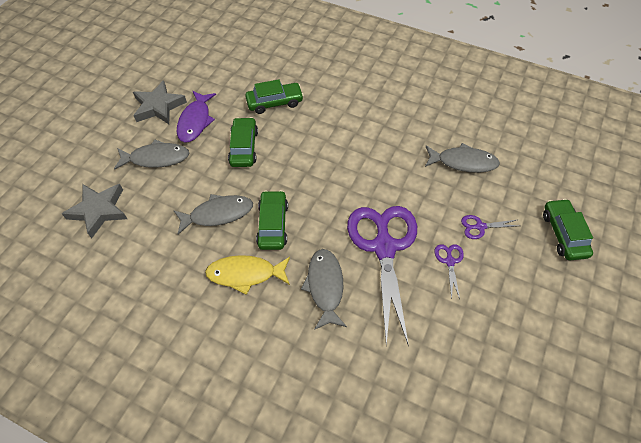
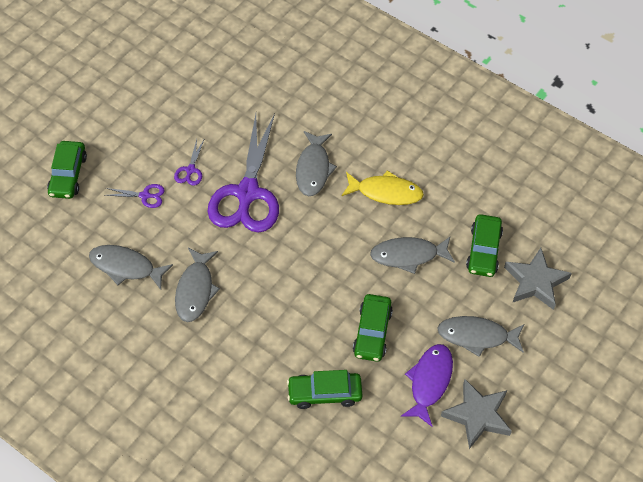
camera: 170 degrees left, 0 degrees up
green car [256,190,288,250] -> green car moved to [466,214,503,277]
none -> grey fish [175,248,220,322]

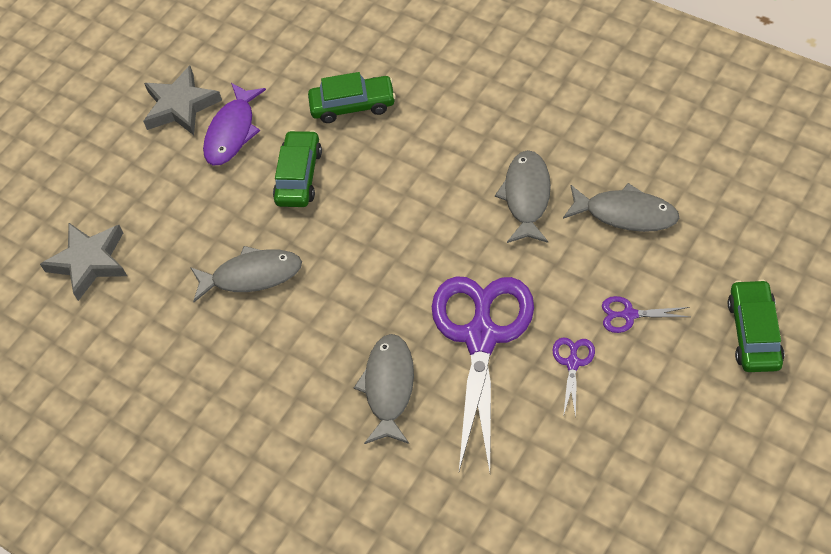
camera: 175 degrees left, 0 degrees up
yellow fish [341,170,424,205] -> none
grey fish [437,316,524,357] -> none
green car [466,214,503,277] -> none

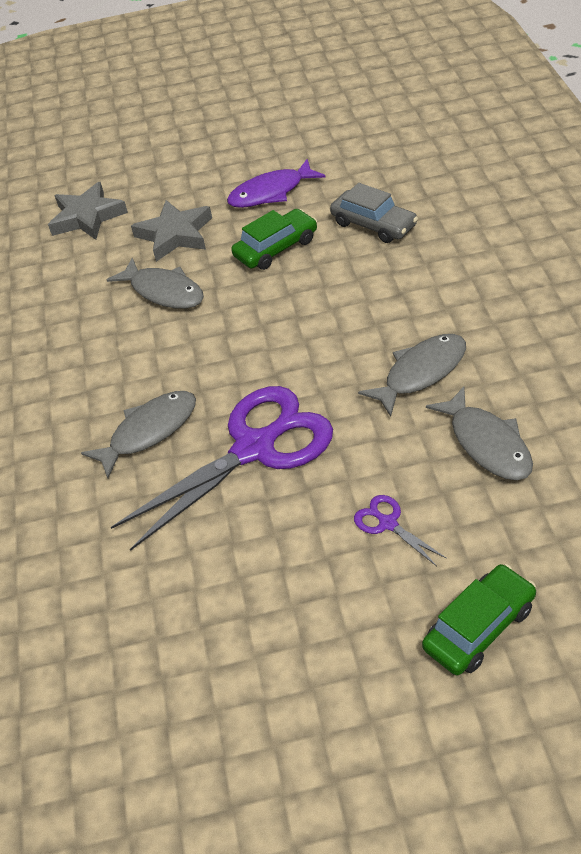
camera: 45 degrees right, 10 degrees down
grey star [143,66,222,135] -> grey star moved to [131,200,212,262]
green car [308,72,396,123] -> grey car [330,183,418,243]
purple scissors [553,337,595,417] -> none

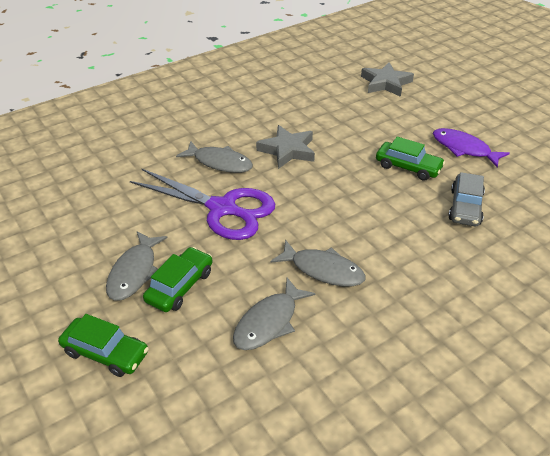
camera: 60 degrees right, 5 degrees down
grey fish [107,258,204,309] -> grey fish moved to [106,231,167,301]
grey star [131,200,212,262] -> grey star moved to [256,125,315,169]
purple scissors [354,495,447,566] -> green car [143,247,213,312]

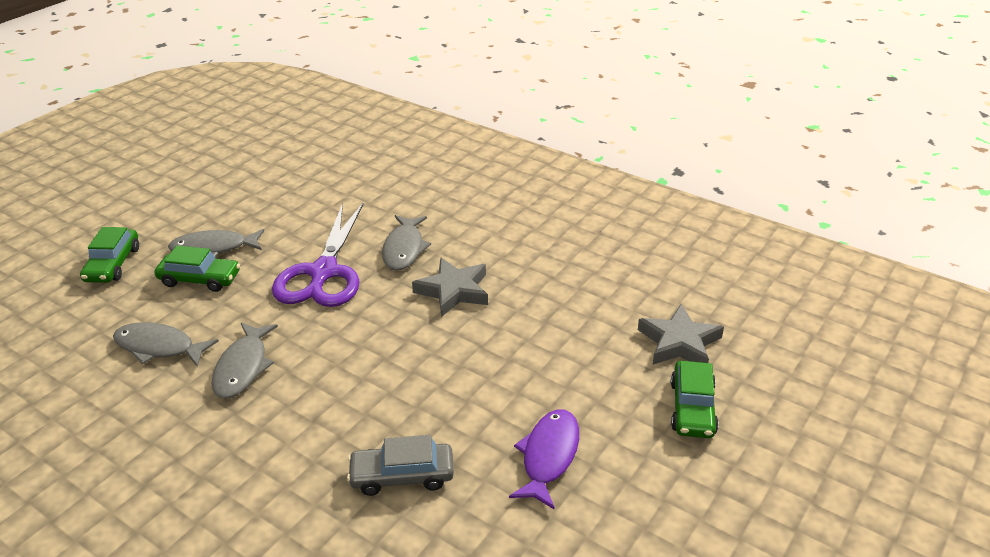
camera: 70 degrees right, 5 degrees down
green car [376,137,445,181] -> green car moved to [671,361,719,438]

